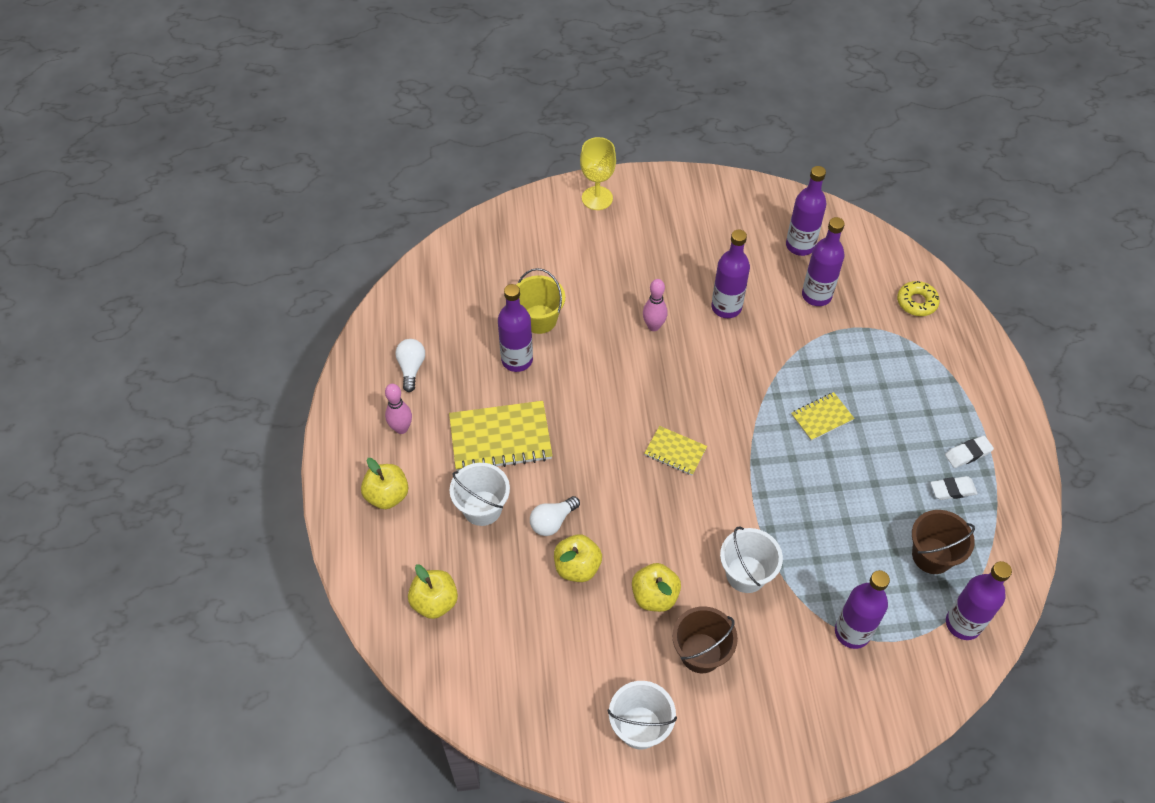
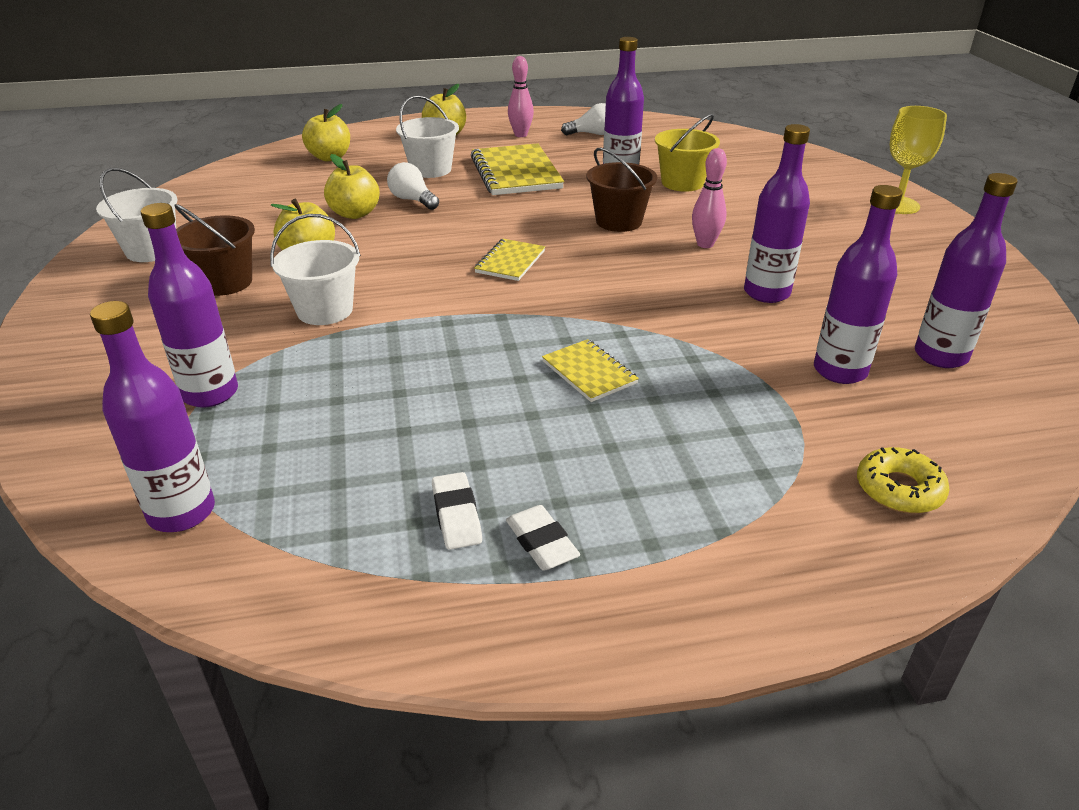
camera: 85 degrees right, 20 degrees down
brown bucket [912,510,975,574] -> brown bucket moved to [586,148,657,232]

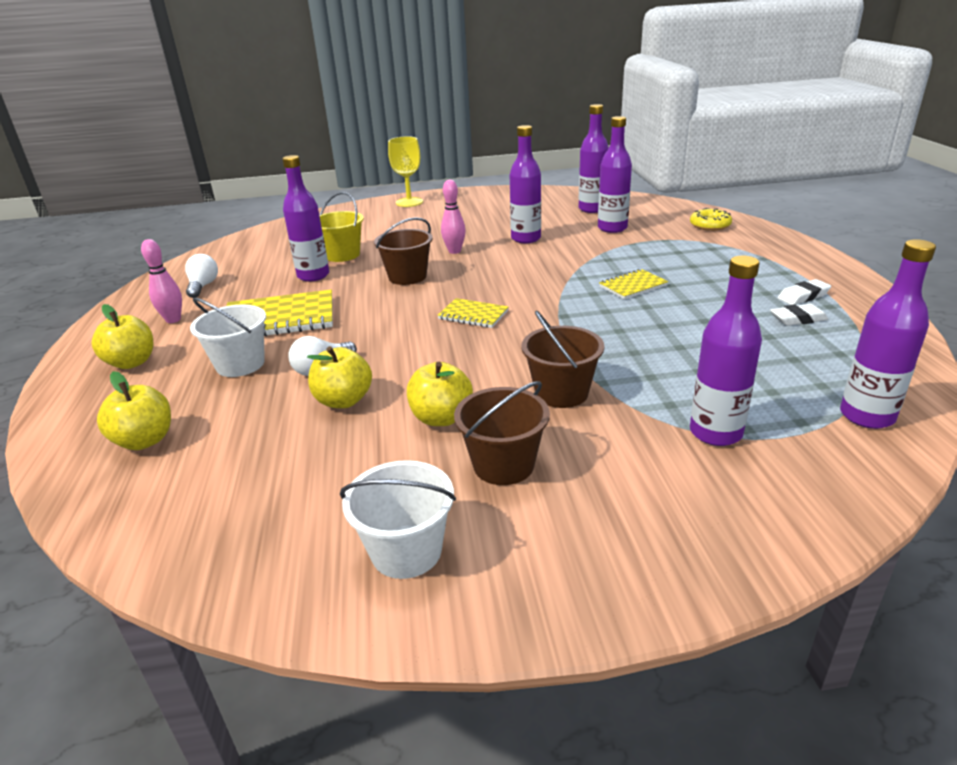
camera: 85 degrees left, 5 degrees down
white bucket [270,214,361,325] -> brown bucket [521,311,604,408]

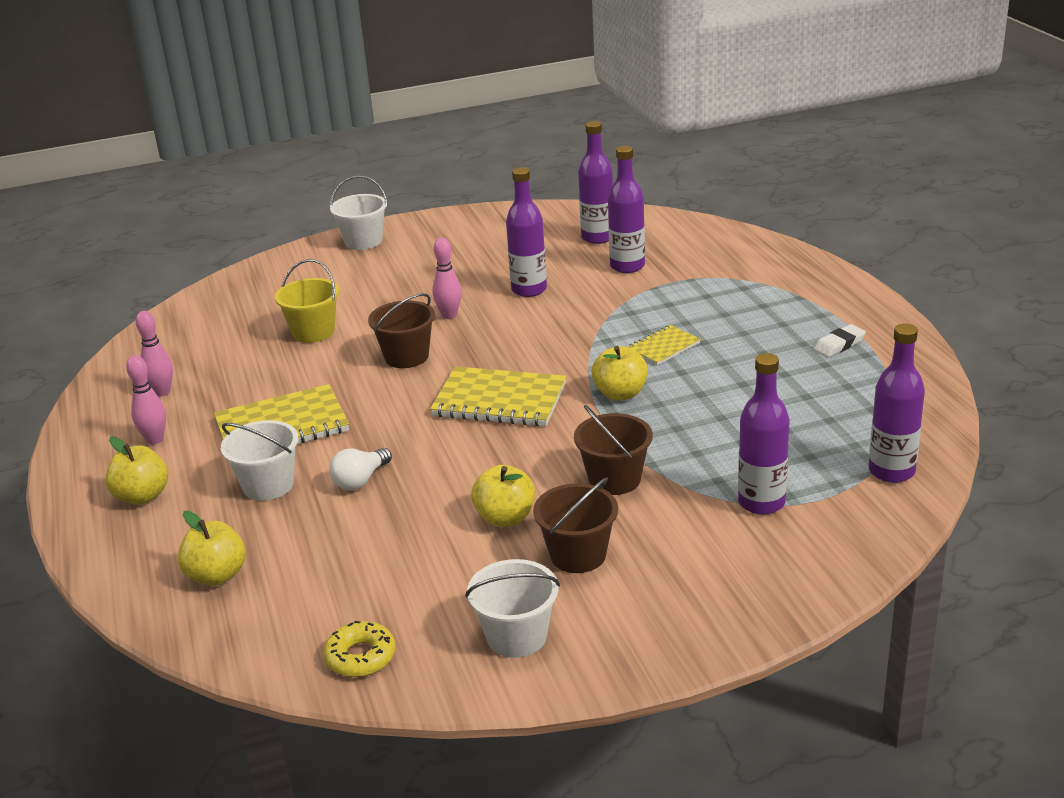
camera: 10 degrees left, 0 degrees up
white light bulb [185,254,218,298] -> pink bowling pin [136,311,173,396]
purple bottle [282,155,330,282] -> none
yellow apple [307,346,372,408] -> yellow apple moved to [591,346,648,400]
yellow goblet [388,136,423,207] -> white bucket [330,175,388,250]
yellow notebook [437,298,508,328] -> yellow notebook [430,366,566,426], size x1.82
yellow donut [690,208,732,231] -> yellow donut moved to [324,621,395,677]
white eraser [770,303,828,326] -> none

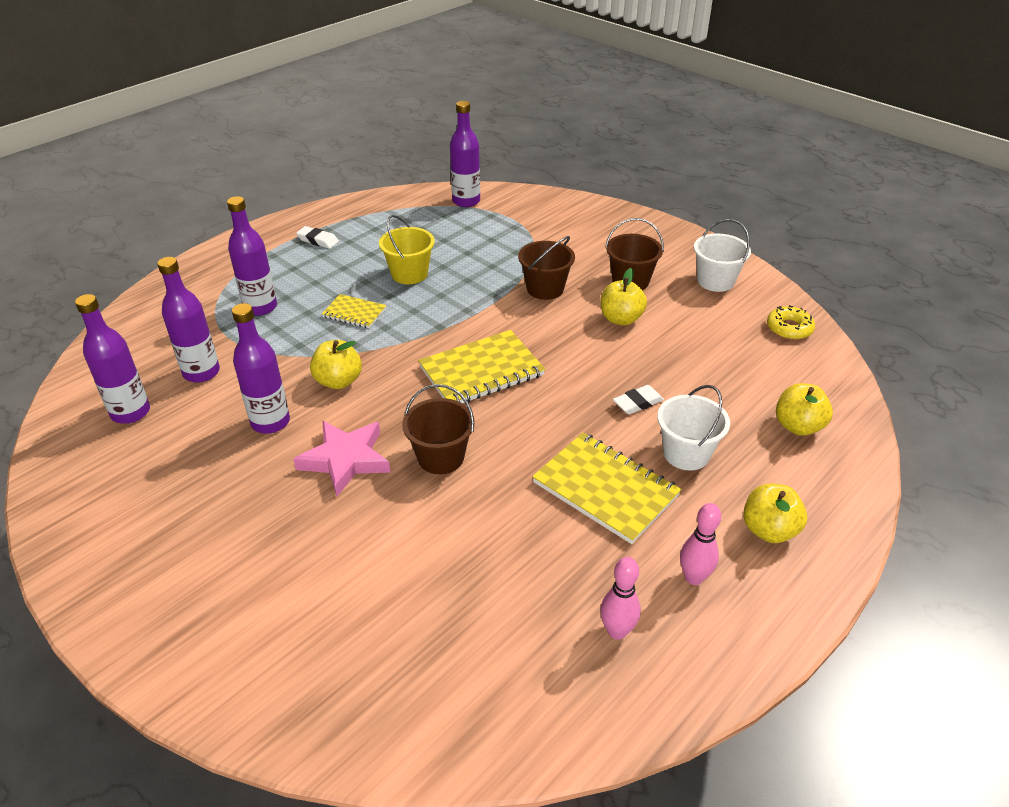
camera: 120 degrees left, 10 degrees up
yellow bucket [275,259,339,343] -> yellow bucket moved to [379,215,435,284]
white light bulb [329,448,392,490] -> white eraser [613,385,664,414]
white bucket [330,175,388,250] -> none
yellow notebook [430,366,566,426] -> yellow notebook turned 75 degrees clockwise [418,330,545,403]
pink bowling pin [432,238,462,319] -> pink star [293,420,390,497]
yellow apple [591,346,648,400] -> yellow apple moved to [310,340,362,389]
purple bottle [738,353,790,515] -> purple bottle moved to [227,196,277,316]

